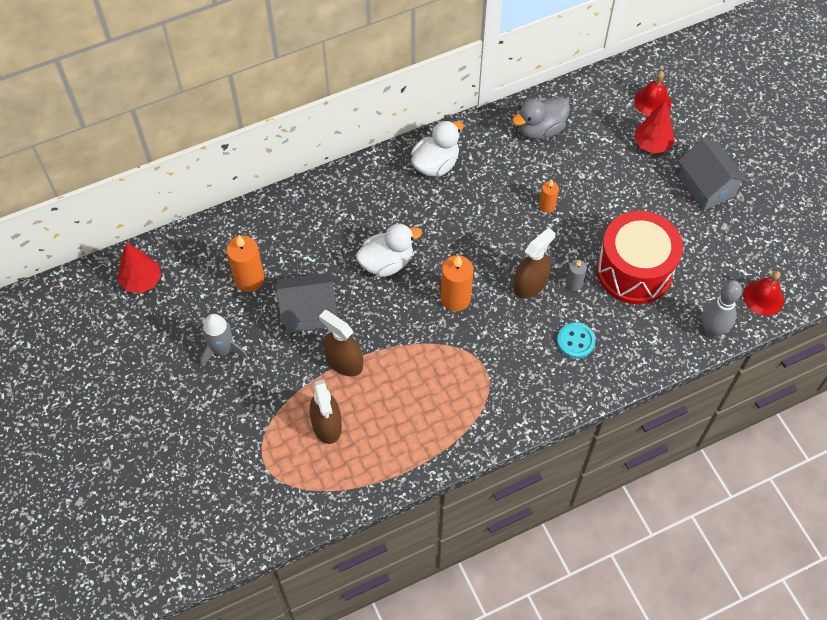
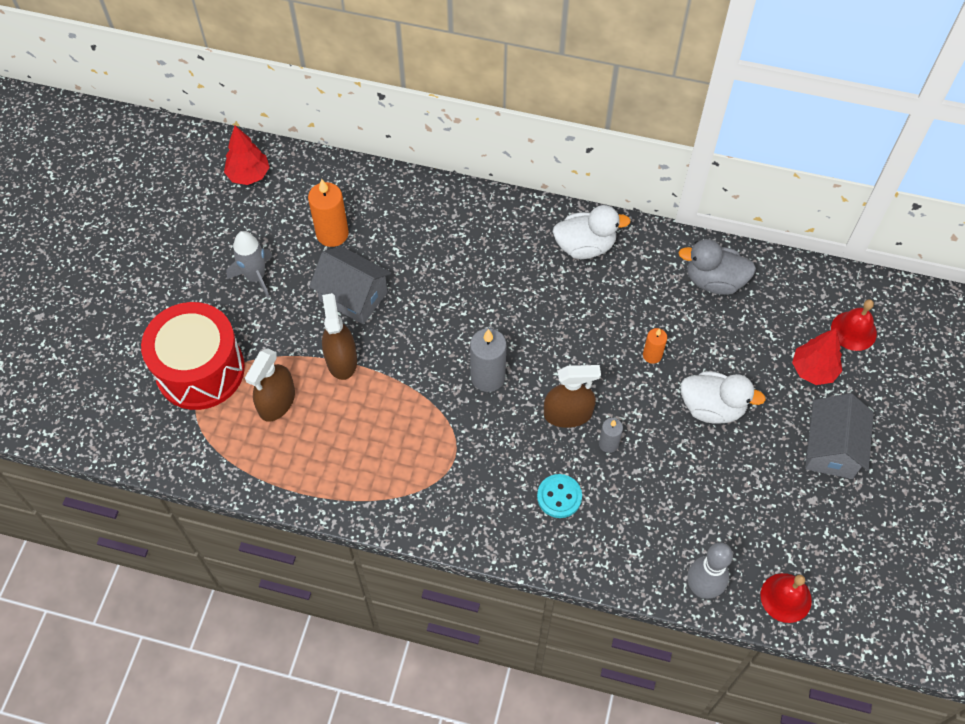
camera: 40 degrees right, 0 degrees up
white duck [356,224,422,277] -> white duck moved to [681,371,766,424]
orange candle [441,255,474,311] -> grey candle [470,328,507,392]
red drum [596,211,683,304] -> red drum moved to [141,302,245,410]

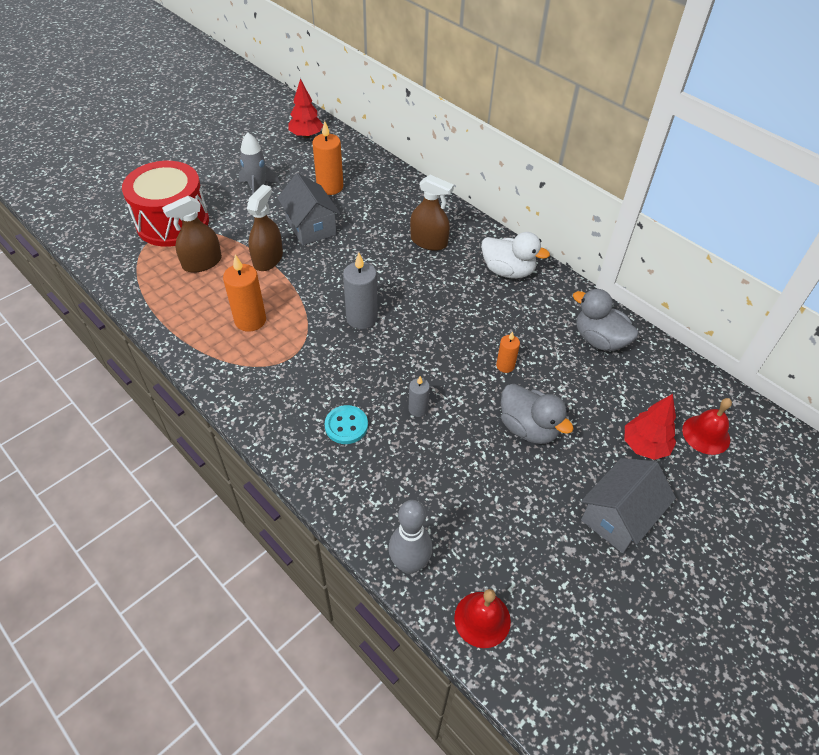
camera: 30 degrees right, 10 degrees down
brown spray bottle [544,365,601,428] -> brown spray bottle moved to [410,175,454,251]
white duck [681,371,766,424] -> grey duck [501,384,574,444]
none -> orange candle [223,254,266,332]

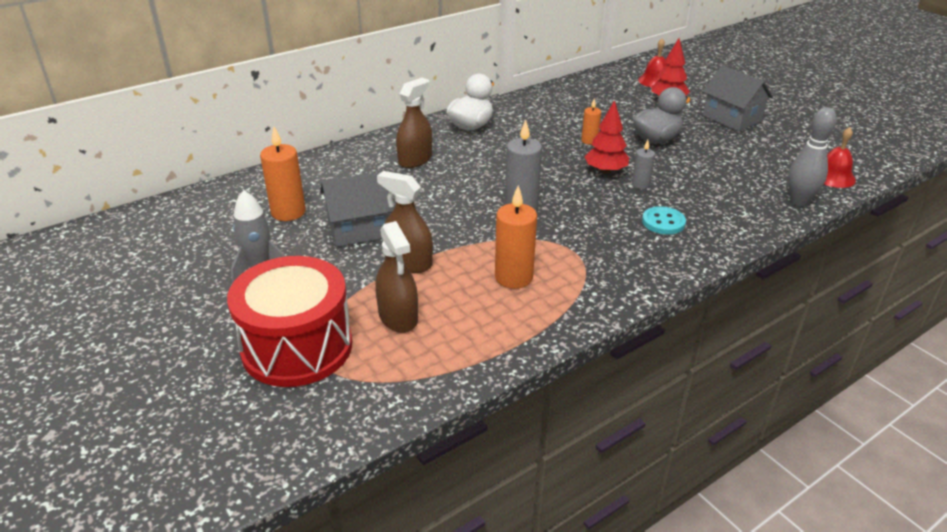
camera: 80 degrees left, 15 degrees down
red tree [289,79,323,138] -> red tree moved to [584,100,629,174]
grey duck [573,289,639,351] -> none

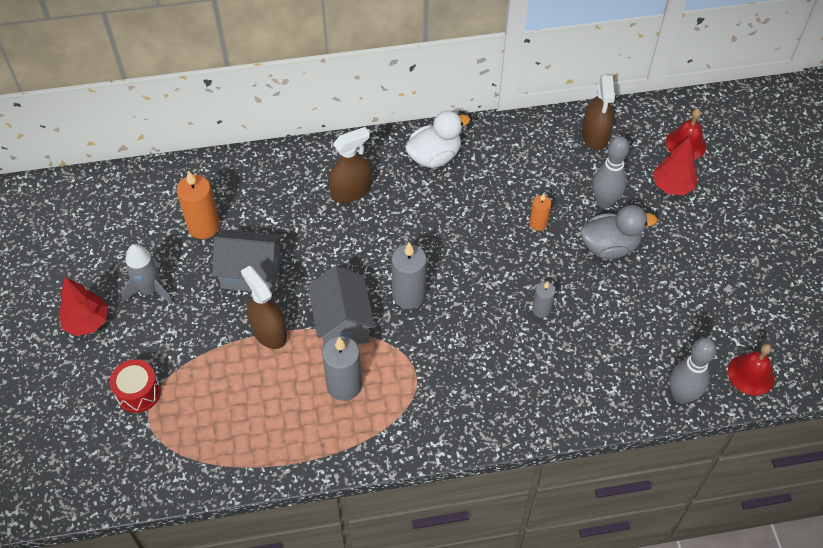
camera: 25 degrees right, 20 degrees up
red drum [227,256,352,387] -> red drum [110,360,161,413], size x0.49
brown spray bottle [375,221,418,333] -> brown spray bottle moved to [582,75,615,150]
orange candle [495,185,537,289] -> grey candle [322,336,362,401]
red tree [584,100,629,174] -> red tree moved to [59,277,108,336]
turquoise button [642,206,686,235] -> none
grey house [702,65,773,132] -> grey house moved to [308,266,375,345]
none -> grey bowling pin [592,136,629,208]

